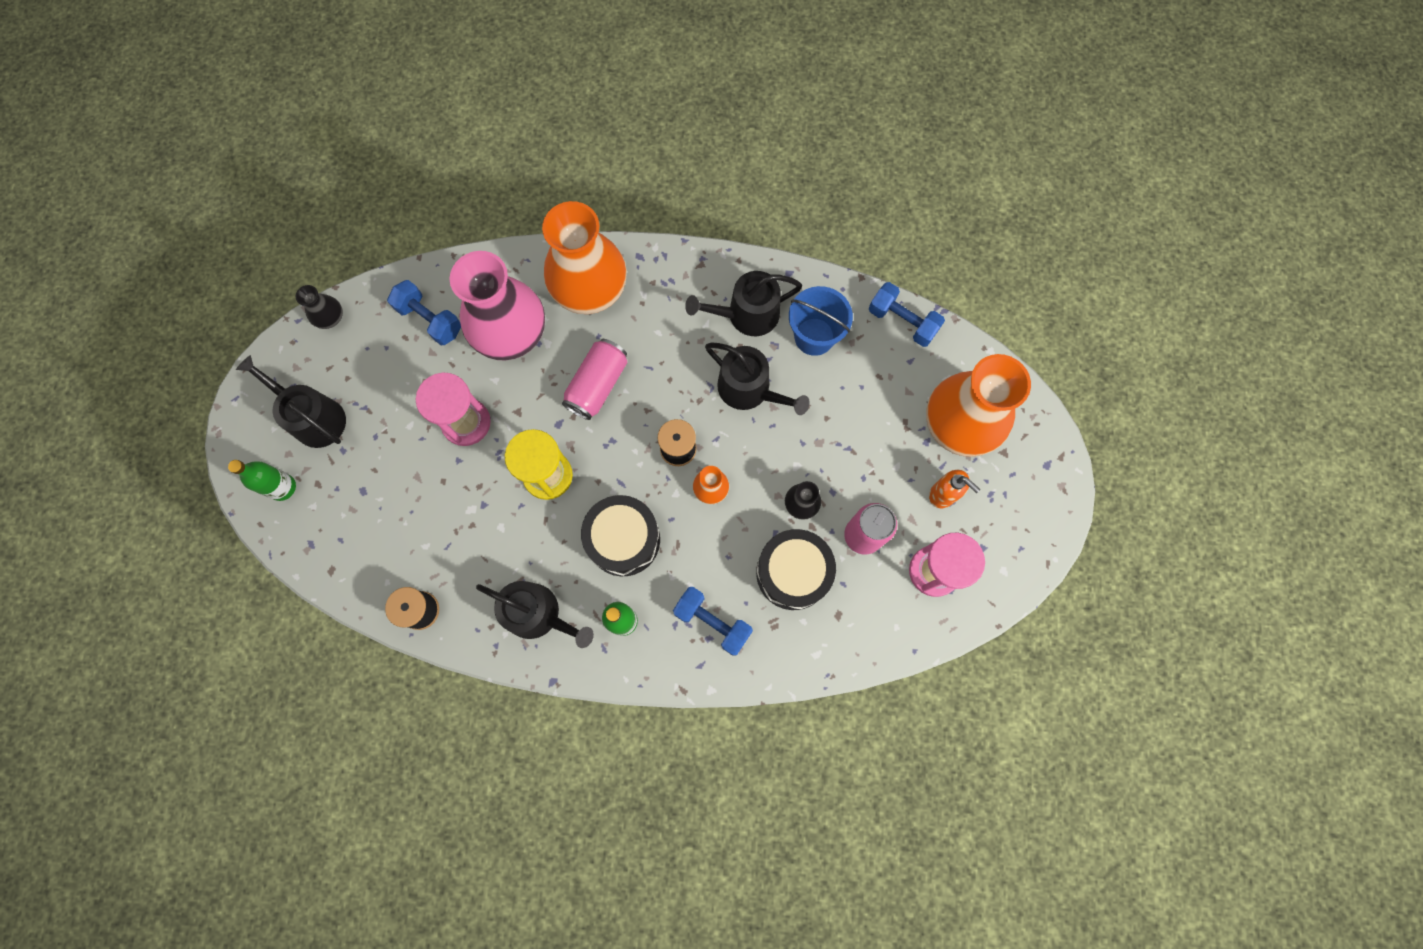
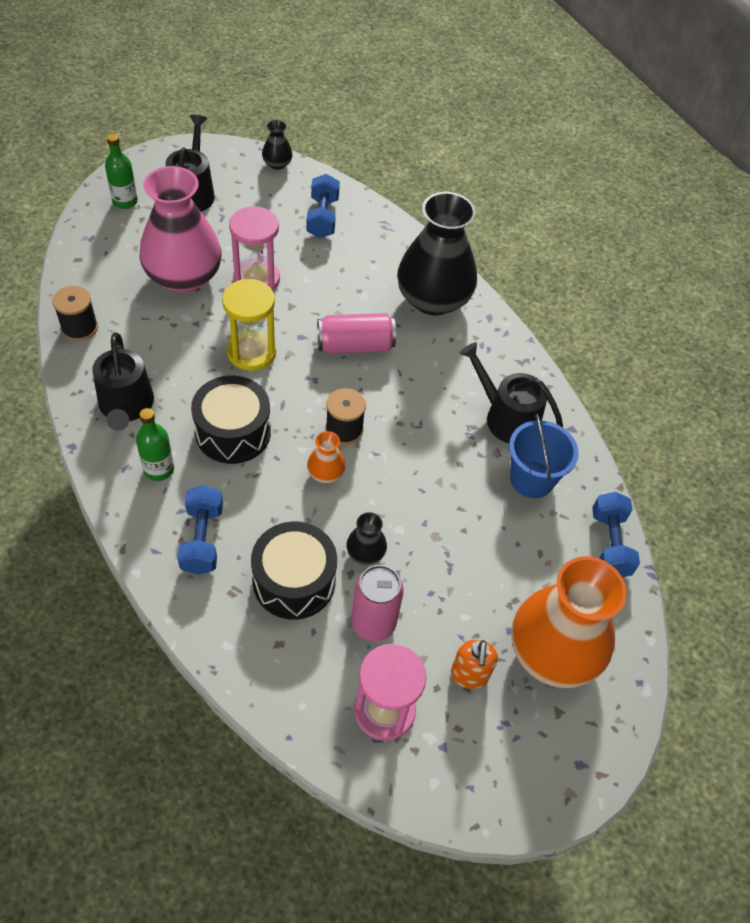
camera: 50 degrees right, 20 degrees down
pink vase [450,251,545,361] -> pink vase moved to [139,166,222,293]
orange vase [542,201,627,314] -> black vase [397,192,477,315]
black watering can [705,343,810,415] -> none

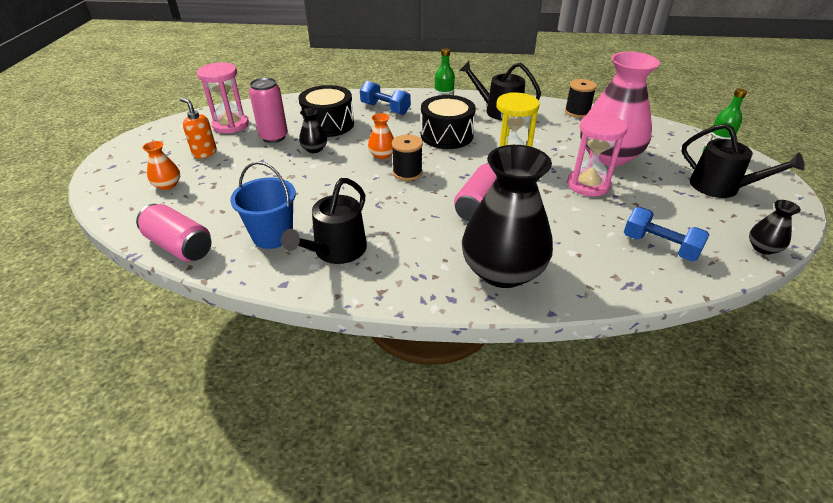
camera: 130 degrees right, 15 degrees down
black watering can [459,342,563,443] -> black watering can turned 135 degrees clockwise [281,178,367,264]
orange vase [511,556,627,688] -> orange vase [142,141,180,190], size x0.43
blue dumbbell [592,492,640,577] -> pink can [136,204,212,262]

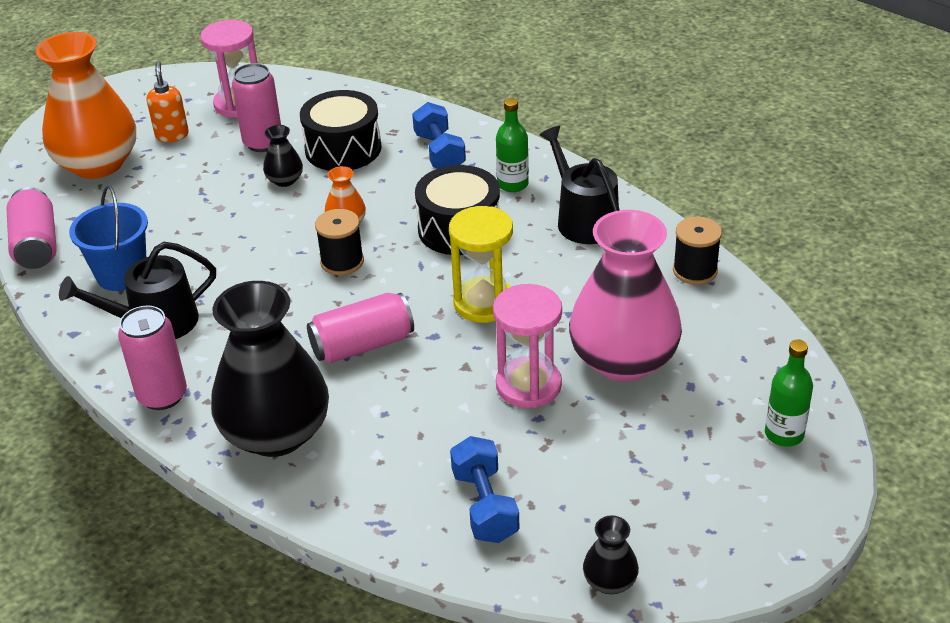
camera: 40 degrees right, 0 degrees up
orange vase [142,141,180,190] -> orange vase [36,32,136,179], size x2.35
black watering can [681,123,805,198] -> none
none -> pink can [118,306,187,410]

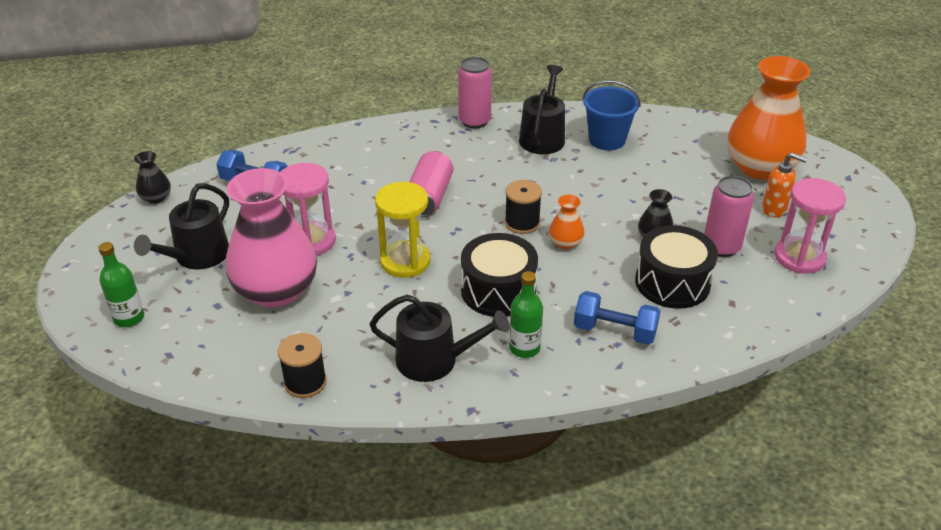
camera: 125 degrees right, 0 degrees up
pink can [6,187,57,269] -> none
black vase [211,281,329,457] -> none
none -> black watering can [134,183,229,270]

